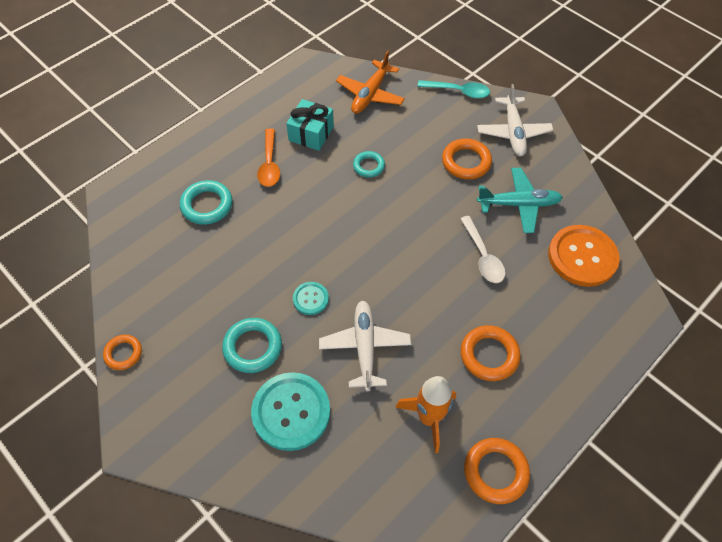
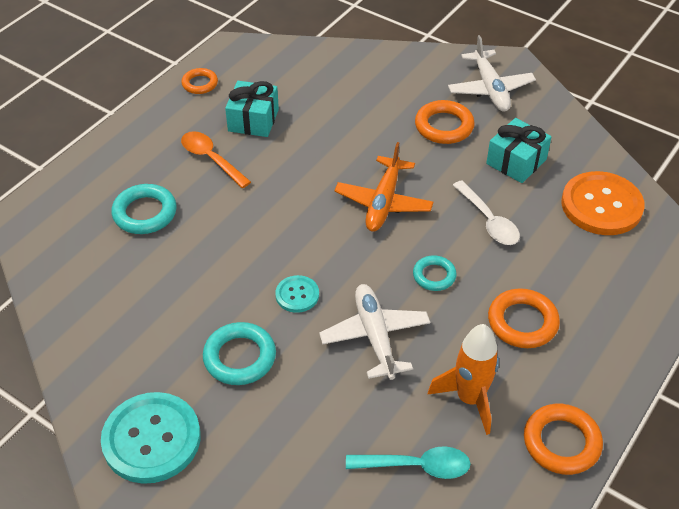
camera: 10 degrees left, 10 degrees down
orange ring [103,335,142,370] -> orange ring moved to [182,68,218,94]
turquoise button [251,372,330,451] -> turquoise button moved to [101,392,201,484]
orange spoon [257,128,280,187] -> orange spoon turned 150 degrees clockwise [181,131,251,188]
orange plane [336,51,405,114] -> orange plane moved to [334,142,434,232]
turquoise ring [353,151,385,178] -> turquoise ring moved to [413,255,457,291]
turquoise spoon [417,80,490,99] -> turquoise spoon moved to [346,446,471,479]
turquoise plane [477,168,563,233] -> turquoise gift [486,118,552,183]

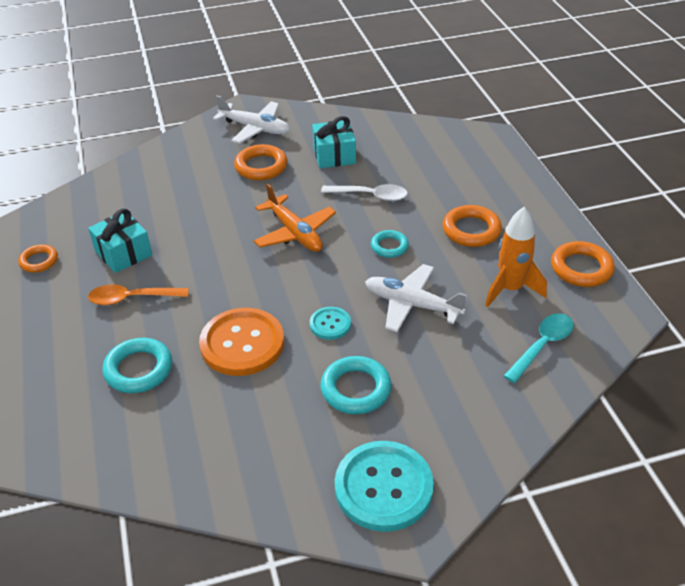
camera: 50 degrees left, 5 degrees down
orange button [561,171,645,235] -> orange button moved to [199,308,284,376]

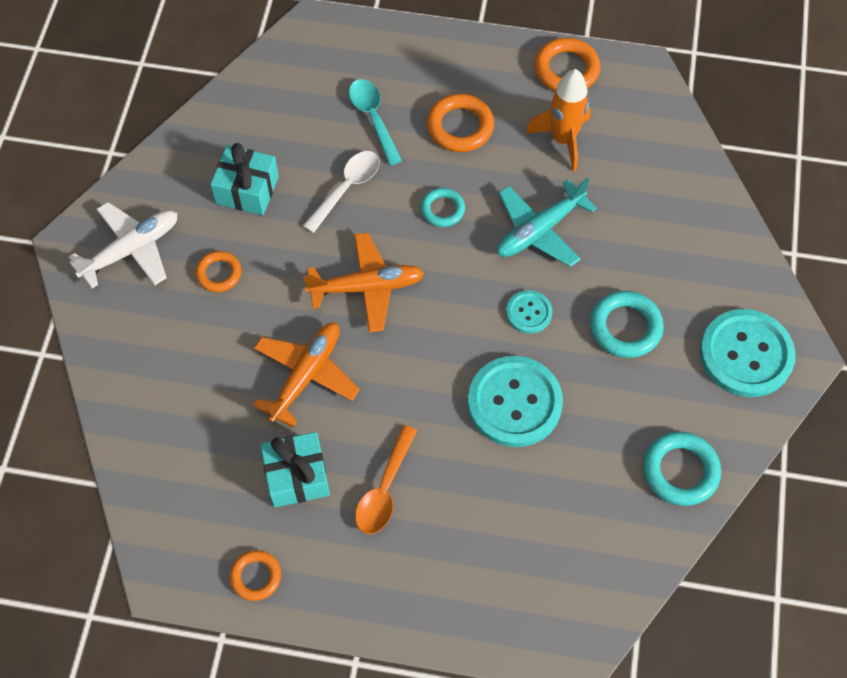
camera: 65 degrees left, 20 degrees up
turquoise ring [102,338,172,393] -> turquoise ring moved to [643,432,721,506]
orange button [199,308,284,376] -> turquoise button [468,356,563,447]
orange ring [234,144,288,180] -> orange ring [196,251,241,292], size x0.64
white plane [365,264,468,332] -> turquoise plane [497,178,597,267]
turquoise spoon [504,313,574,383] -> turquoise spoon moved to [349,79,402,165]
none -> orange plane [253,323,360,428]

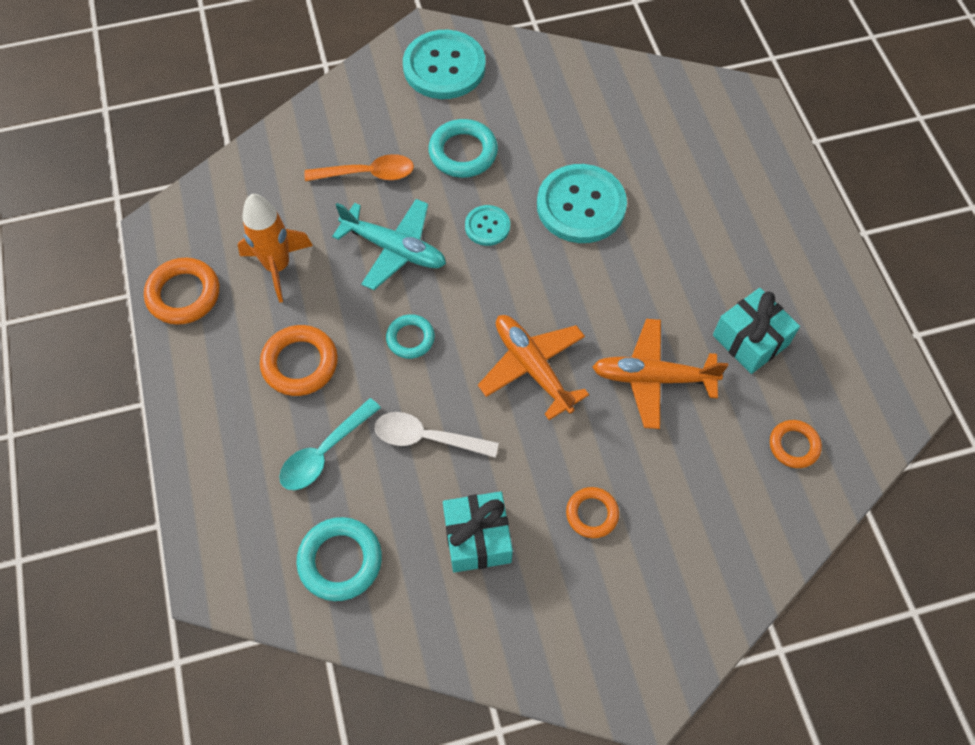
camera: 115 degrees left, 0 degrees up
white plane [69,202,178,288] -> none
orange ring [230,550,281,601] -> orange ring moved to [770,420,822,468]
orange spoon [355,425,417,534] -> orange spoon moved to [305,154,414,181]
turquoise ring [643,432,721,506] -> turquoise ring moved to [296,517,382,601]

